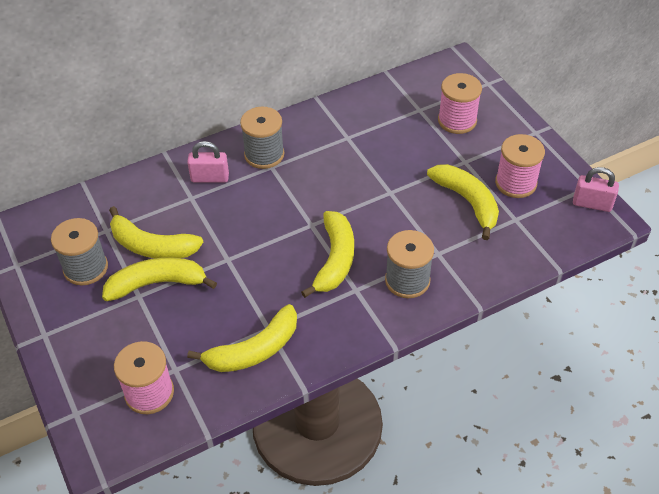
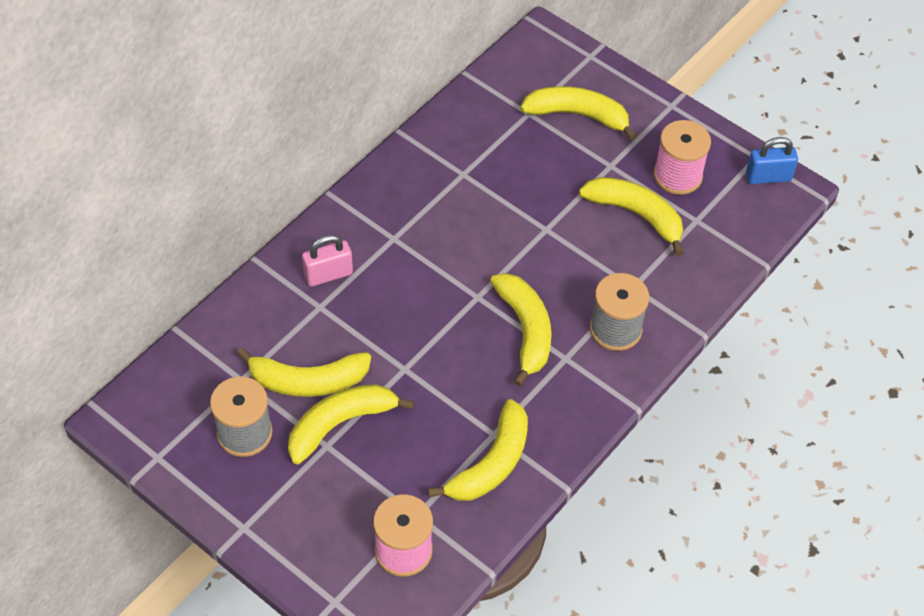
camera: 25 degrees left, 5 degrees up
grey spool [240,107,284,169] -> none
pink spool [438,73,482,134] -> yellow banana [520,86,637,141]
pink padlock [573,167,619,212] -> blue padlock [746,137,798,184]

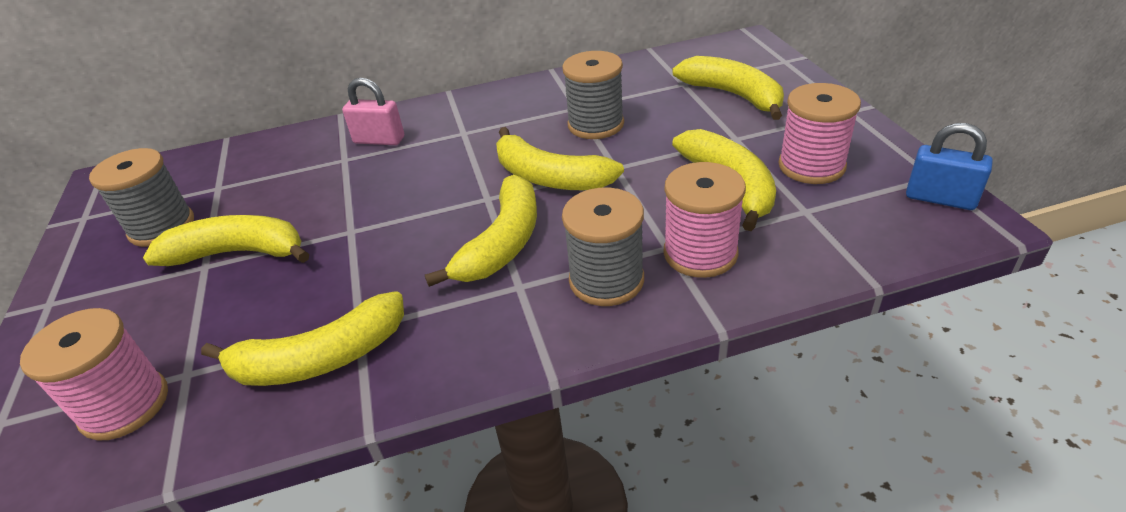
camera: 40 degrees right, 15 degrees down
yellow banana [237,348,371,397] -> yellow banana moved to [496,127,624,190]
none -> grey spool [562,51,624,139]
none -> pink spool [663,162,746,278]

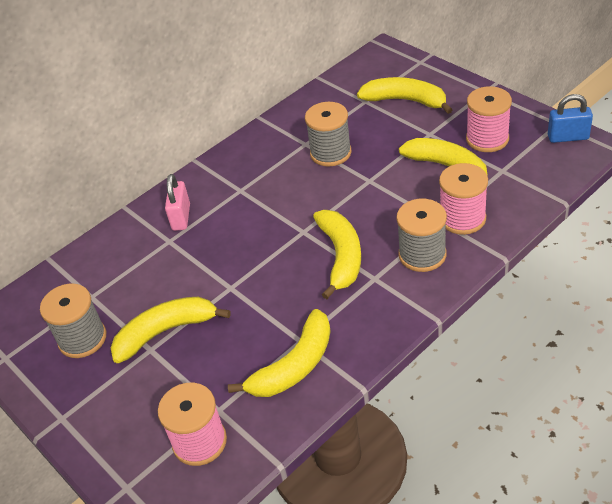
camera: 25 degrees left, 5 degrees up
pink padlock [342,78,404,145] -> pink padlock turned 75 degrees counterclockwise [165,174,190,231]
yellow banana [496,127,624,190] -> none

